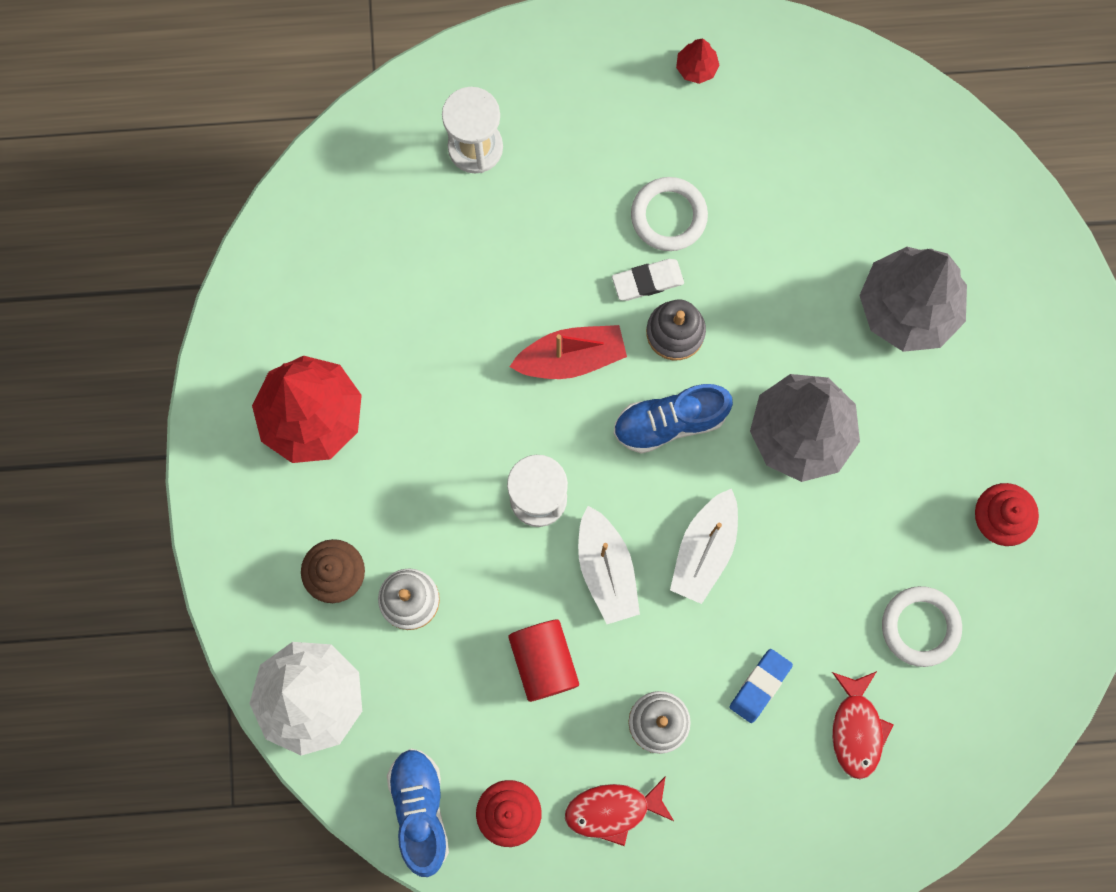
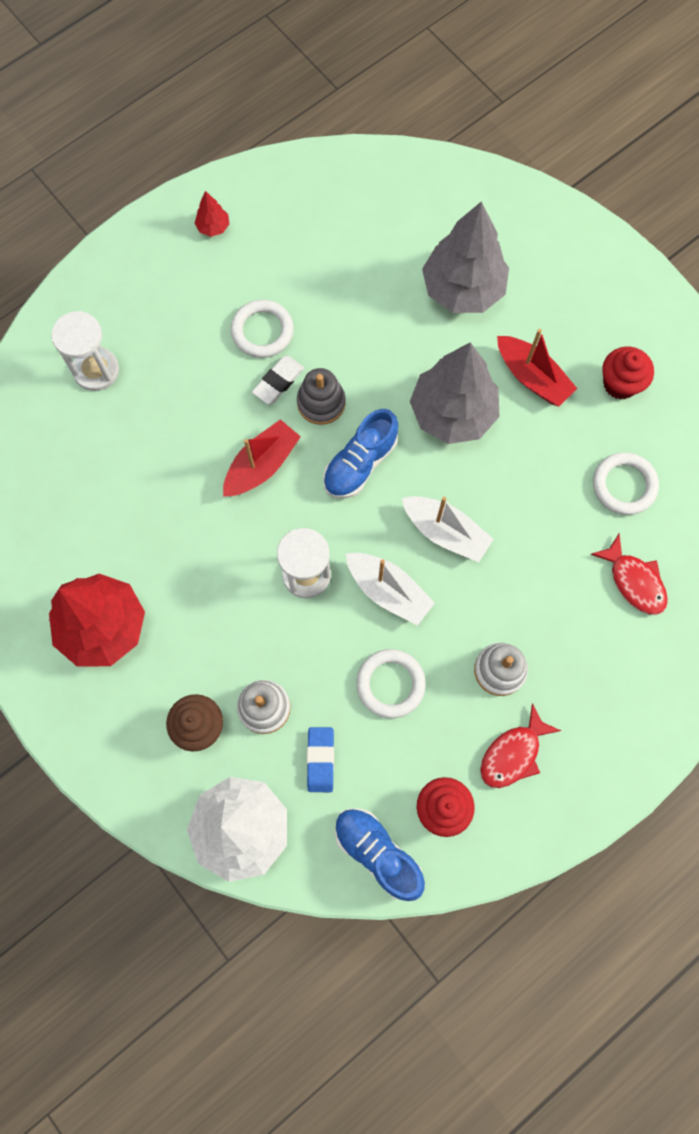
camera: 35 degrees left, 5 degrees down
red cylinder [508,620,579,702] -> white ring [356,649,426,718]
white boat [670,489,738,604] -> white boat turned 45 degrees counterclockwise [402,496,494,562]
blue eraser [729,649,793,723] -> blue eraser moved to [307,727,334,792]
none -> red boat [497,329,577,407]

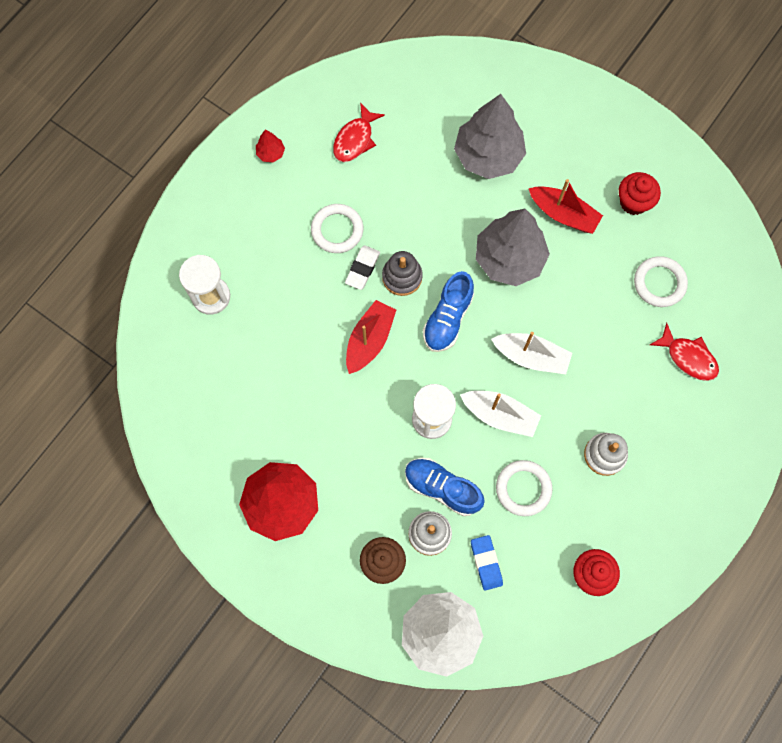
camera: 15 degrees left, 0 degrees up
blue shoe [335,809,425,901] -> blue shoe moved to [405,458,485,516]
red fish [480,703,561,788] -> red fish moved to [333,102,385,162]

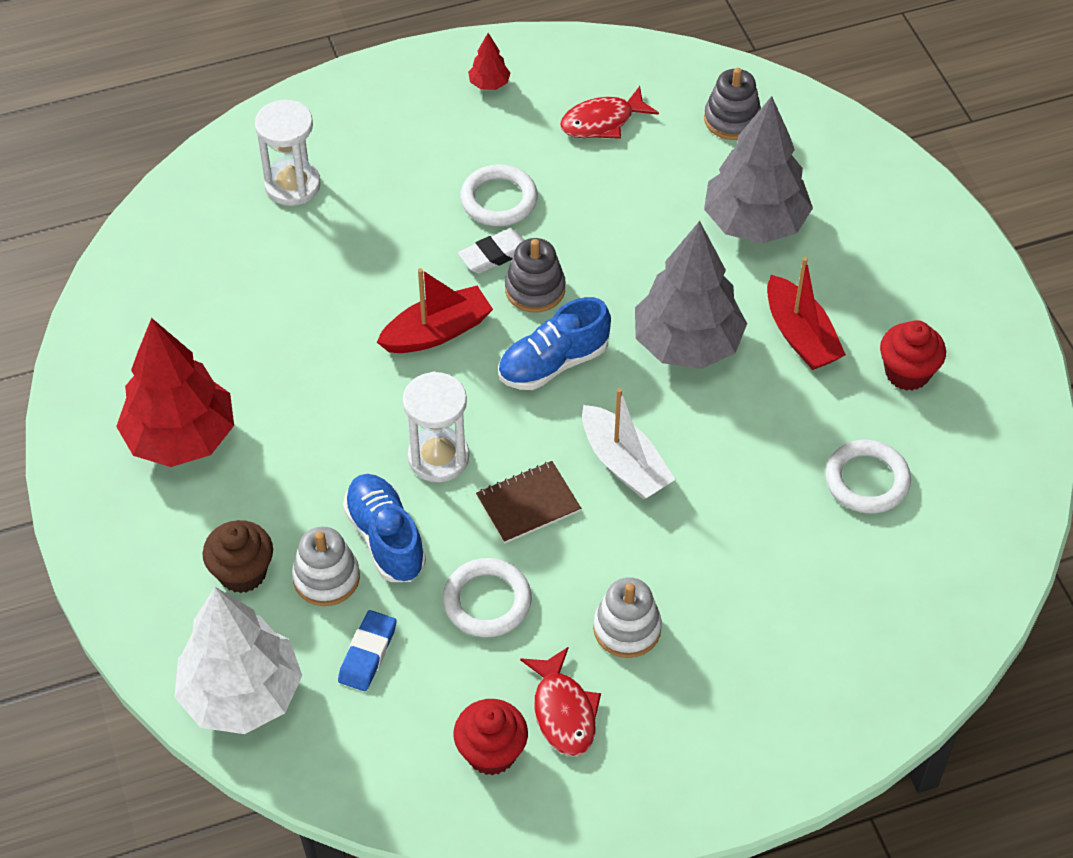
camera: 35 degrees right, 20 degrees down
white boat [460,391,541,437] -> brown notebook [476,461,581,543]
red fish [650,323,719,381] -> red fish moved to [520,647,601,756]
none -> grey stacking toy [704,68,761,140]

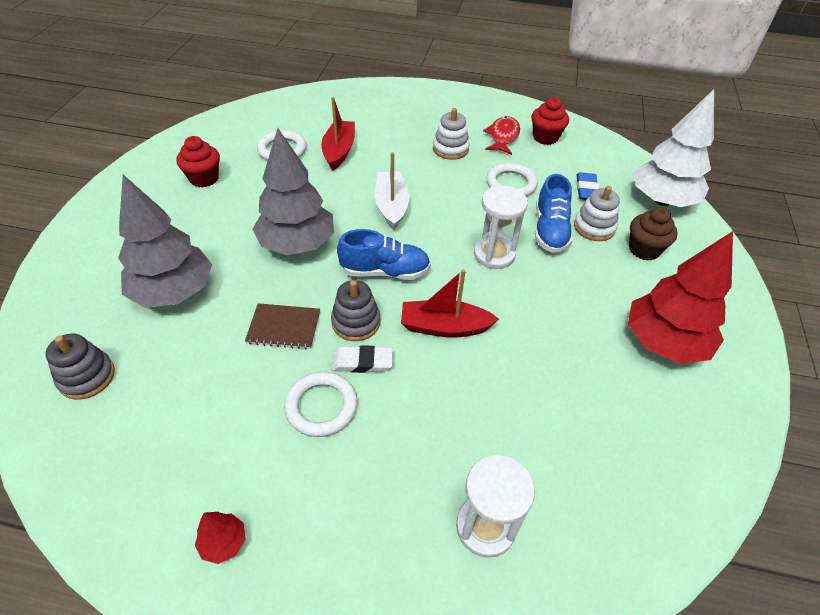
camera: 150 degrees left, 5 degrees down
blue eraser [338,610,396,691] -> blue eraser turned 45 degrees counterclockwise [577,172,599,200]
brown notebook [476,461,581,543] -> brown notebook moved to [245,303,320,350]
red fish [560,86,659,139] -> none
red boat [767,257,846,370] -> red boat moved to [321,97,355,170]

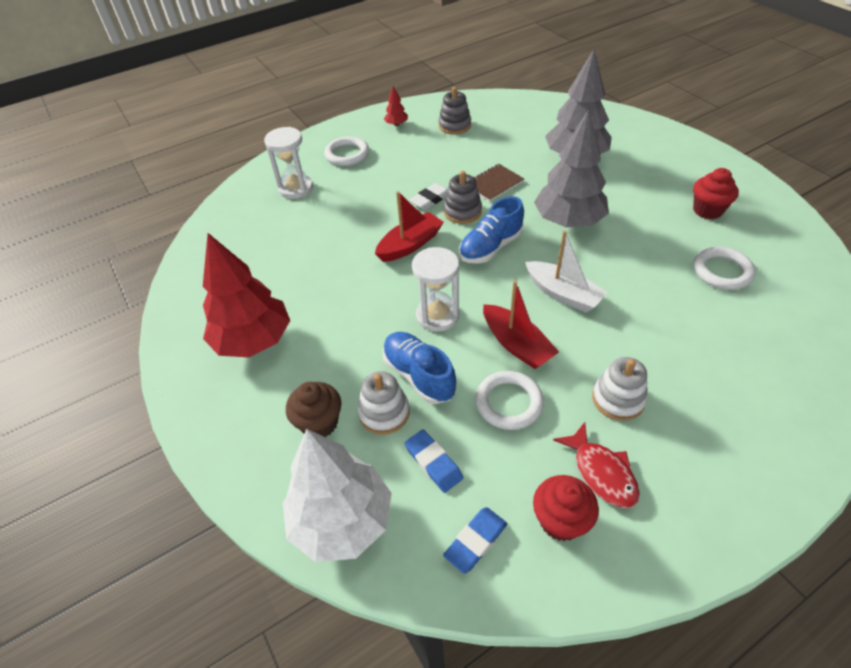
camera: 140 degrees right, 0 degrees up
grey stacking toy [46,333,115,400] -> grey stacking toy moved to [438,87,471,134]
white ring [284,372,357,437] -> white ring moved to [324,136,369,166]
red boat [321,97,355,170] -> red boat moved to [483,281,559,369]
none -> blue eraser [443,507,507,574]

